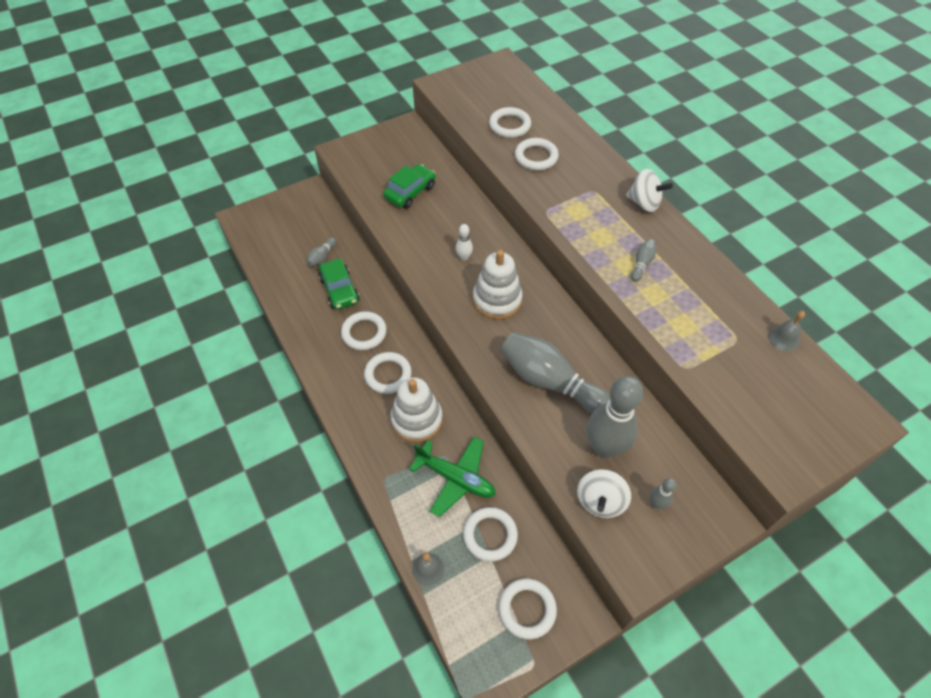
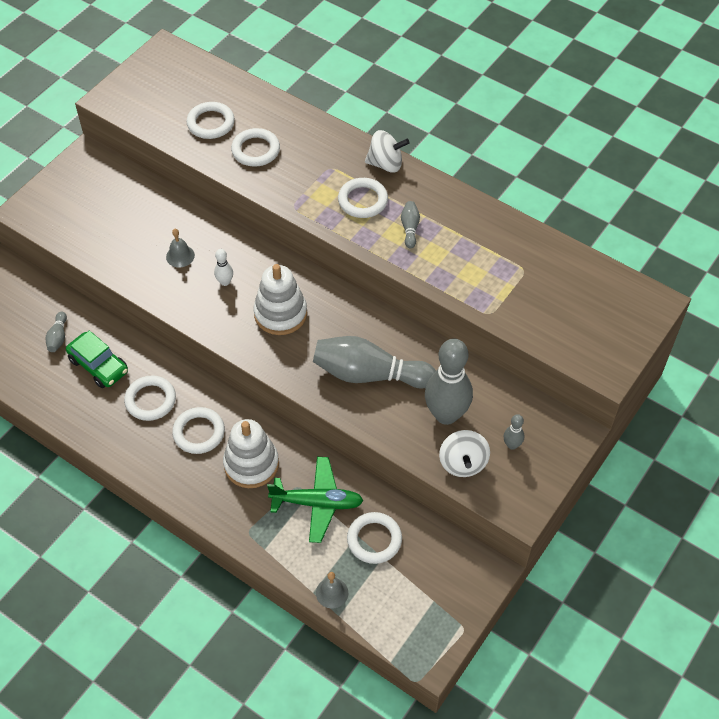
camera: 25 degrees left, 0 degrees up
green car [383,164,436,209] -> none
white ring [499,579,557,639] -> white ring moved to [338,178,388,218]
grey bell [768,311,805,352] -> grey bell moved to [166,229,195,267]

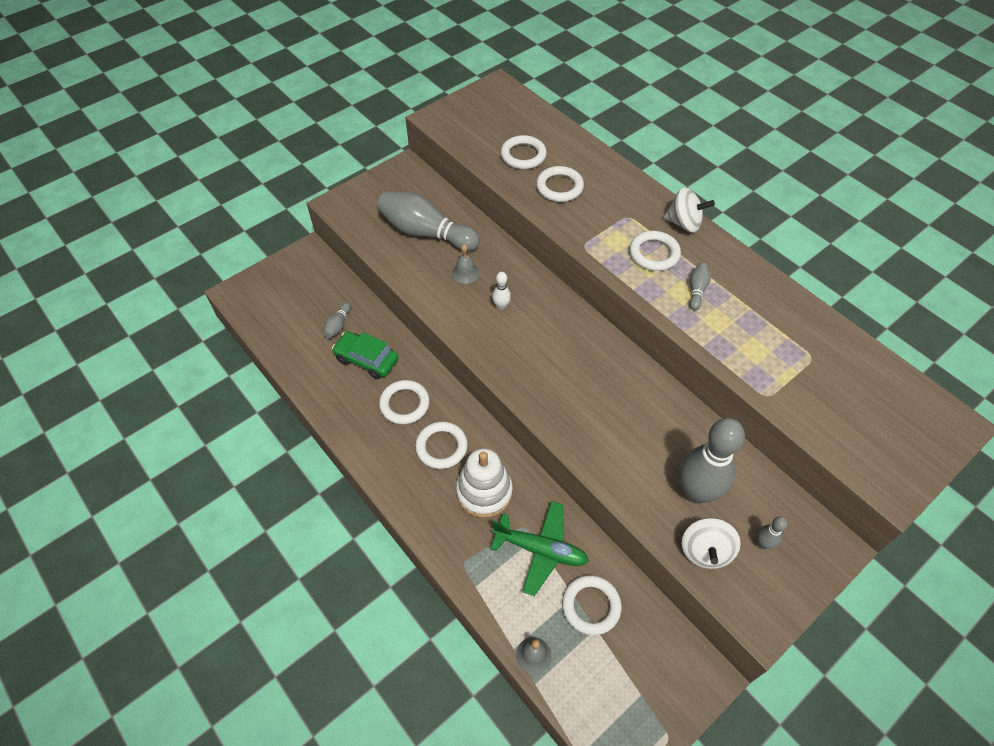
camera: 15 degrees right, 0 degrees up
green car [66,331,128,388] -> green car turned 150 degrees clockwise [332,331,399,379]
white stacking toy [253,264,307,335] -> none
grey bowling pin [313,336,436,389] -> grey bowling pin moved to [377,191,480,251]

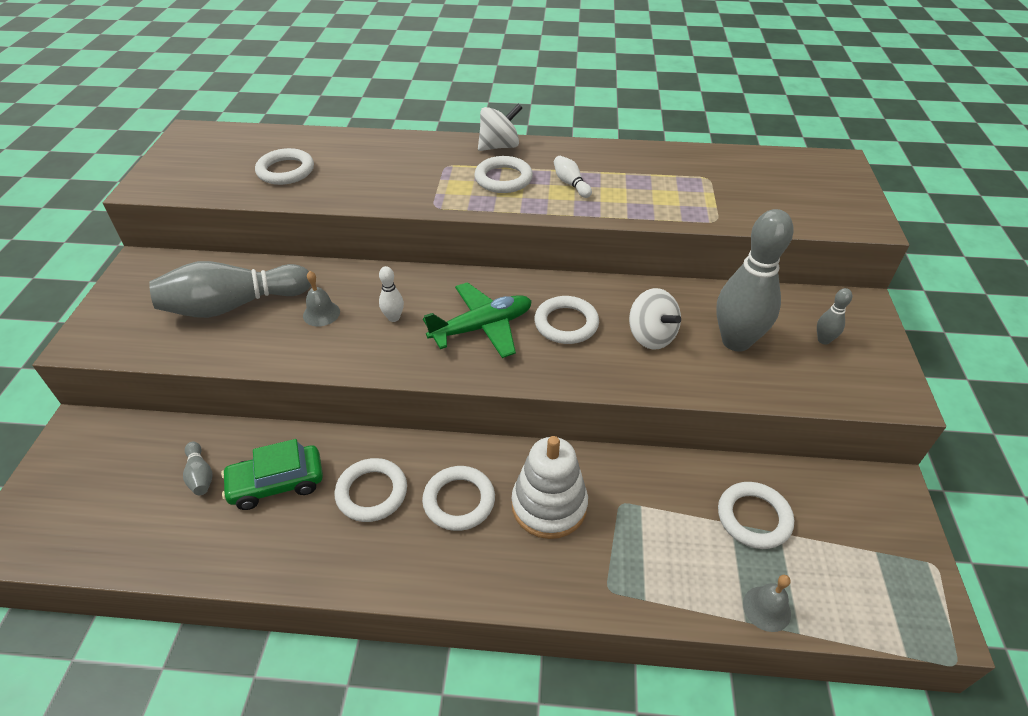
camera: 45 degrees left, 10 degrees down
green plane [490,501,589,596] -> green plane moved to [423,282,532,358]
white ring [536,166,584,202] -> white ring moved to [534,296,599,344]
white spinning top [682,518,741,569] -> white spinning top moved to [629,288,681,350]
grey bowling pin [689,263,711,310] -> white bowling pin [554,156,592,198]

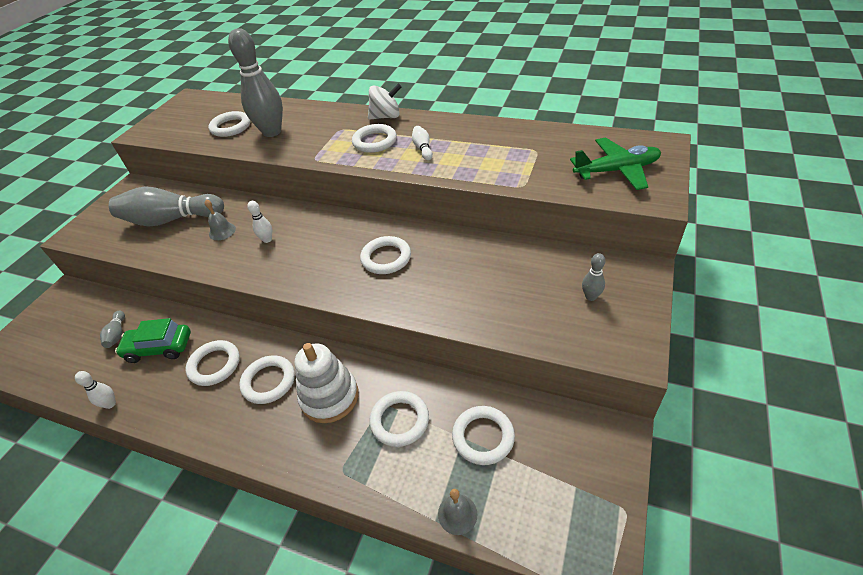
camera: 20 degrees right, 0 degrees up
green plane [423,282,532,358] -> green plane moved to [570,137,661,190]
white spinning top [629,288,681,350] -> none
grey bowling pin [716,209,794,352] -> grey bowling pin moved to [228,28,283,137]
none -> white bowling pin [75,371,116,409]
none -> white ring [369,391,429,447]

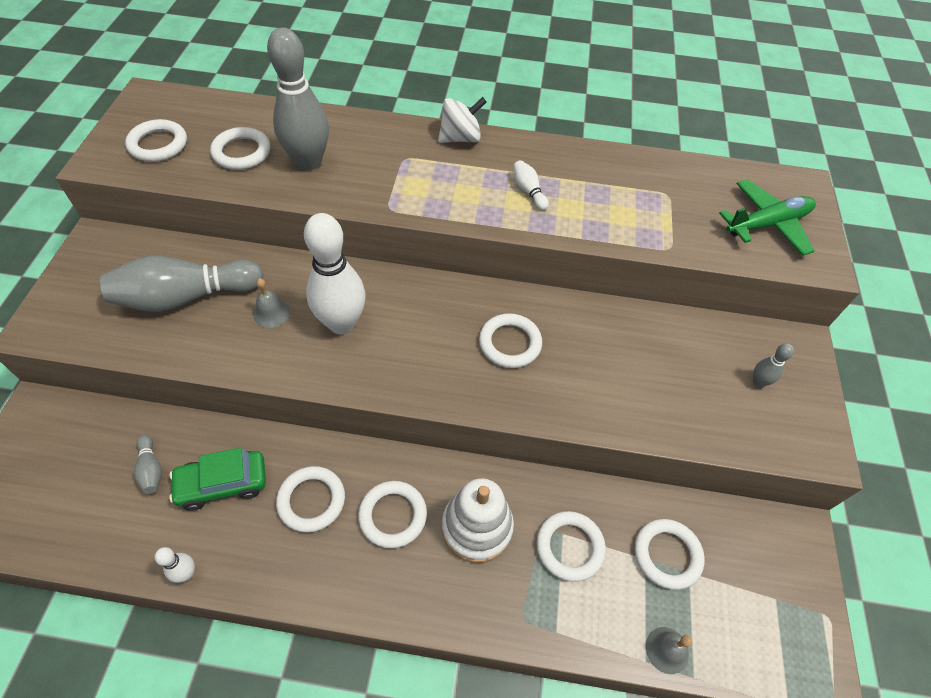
camera: 20 degrees left, 10 degrees up
white bowling pin [247,201,272,243] -> white bowling pin [304,213,366,334], size x2.32
white ring [352,124,397,153] -> white ring moved to [125,119,187,162]

